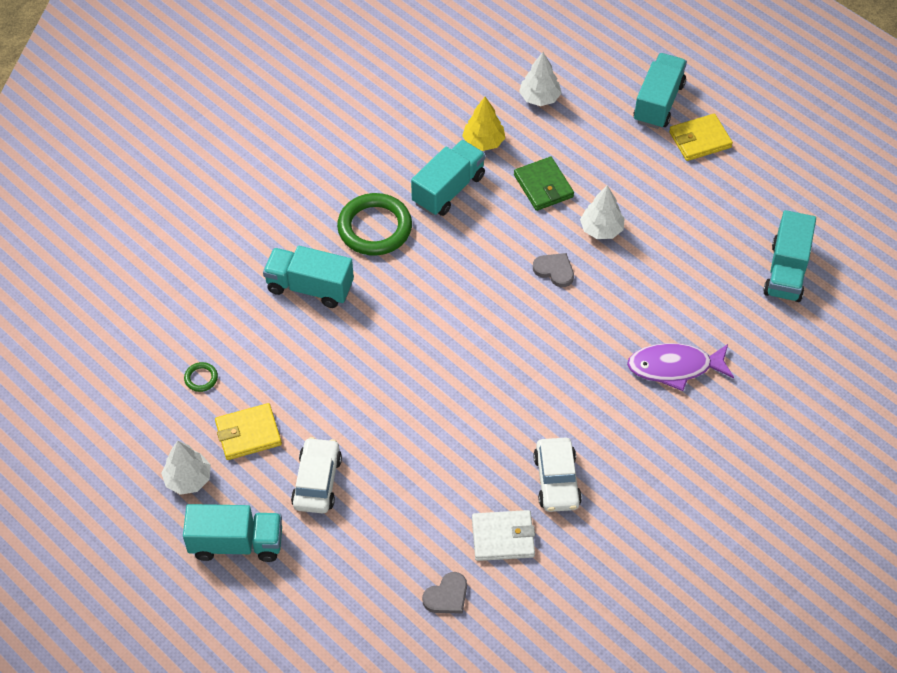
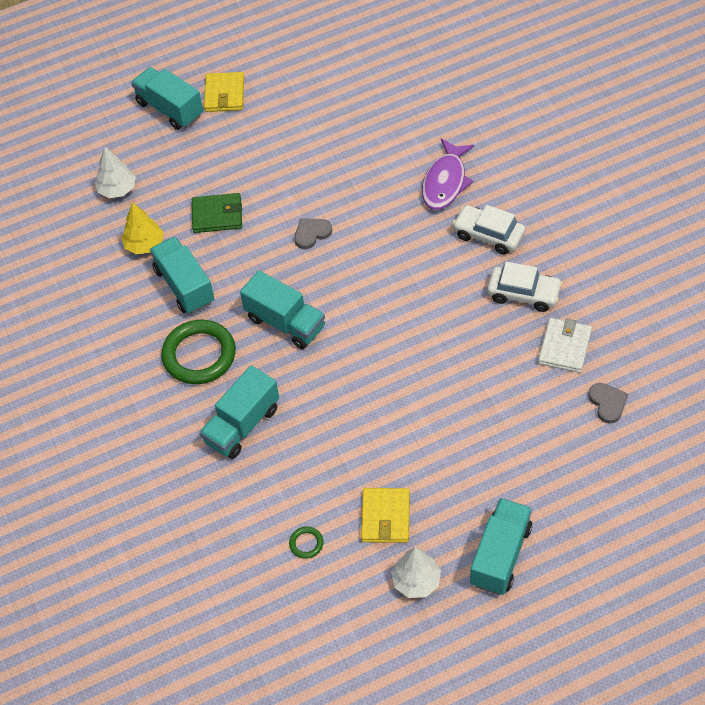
camera: 65 degrees left, 0 degrees up
white car [291,437,342,513] -> white car moved to [452,205,525,255]
white tree [580,185,625,239] -> none
turquoise truck [763,210,816,302] -> turquoise truck moved to [240,270,325,349]

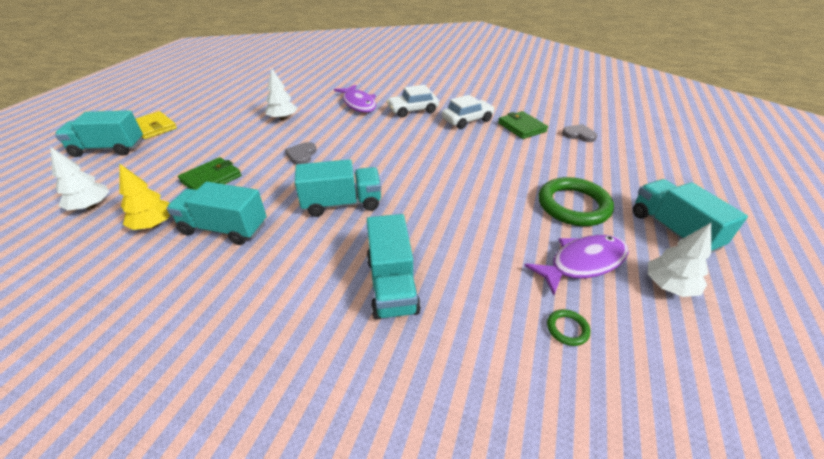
camera: 50 degrees left, 15 degrees down
green ring [161,320,236,384] -> green ring moved to [539,177,614,226]
yellow wallet [361,488,410,543] -> purple fish [524,235,629,296]
white wallet [538,318,592,373] -> green wallet [498,111,548,139]
none -> white tree [265,68,297,120]

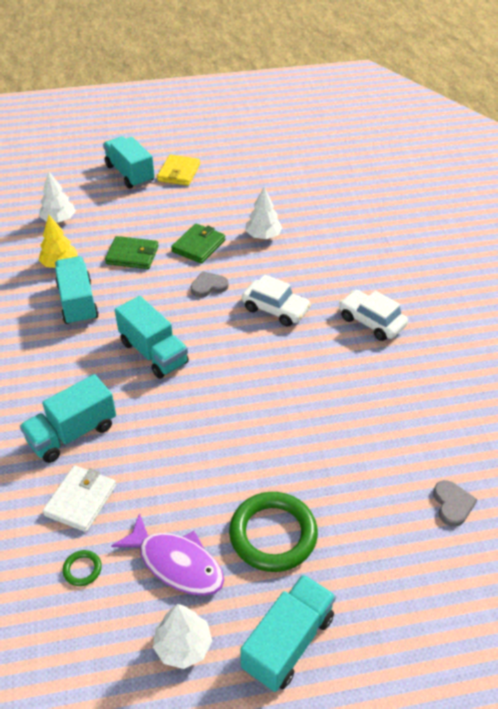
camera: 60 degrees right, 5 degrees up
purple fish [334,85,376,113] -> none
white car [442,95,495,129] -> white car moved to [242,274,311,326]
green wallet [498,111,548,139] -> green wallet moved to [171,223,225,264]
none -> white wallet [43,465,116,532]

